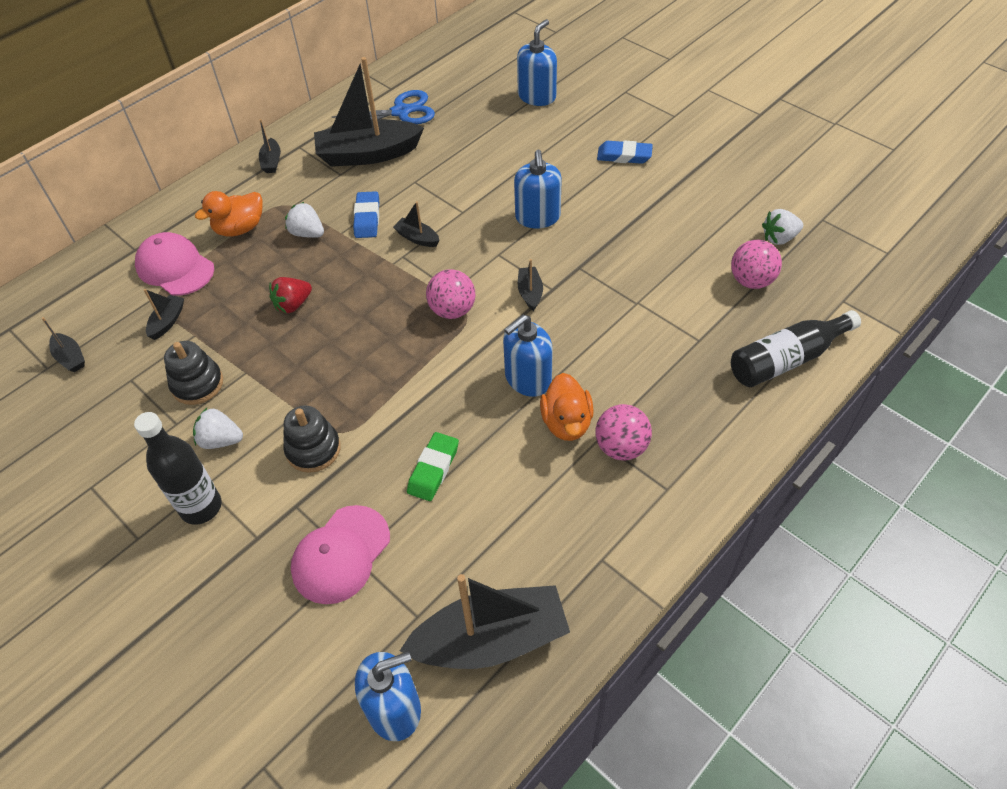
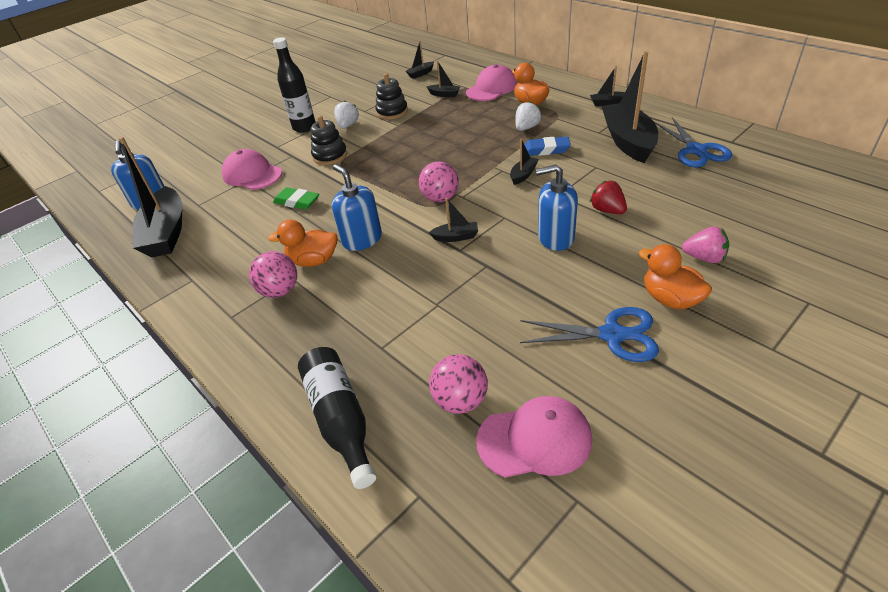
camera: 95 degrees right, 10 degrees down
red strawberry [269,277,312,313] -> red strawberry moved to [589,180,627,214]
blue soap dispenser [517,19,557,106] -> none
blue eraser [597,141,653,164] -> orange duck [639,244,712,309]
white strawberry [762,209,803,245] -> pink cap [476,396,592,478]
none -> blue scissors [520,307,659,362]
none -> pink strawberry [682,226,729,263]

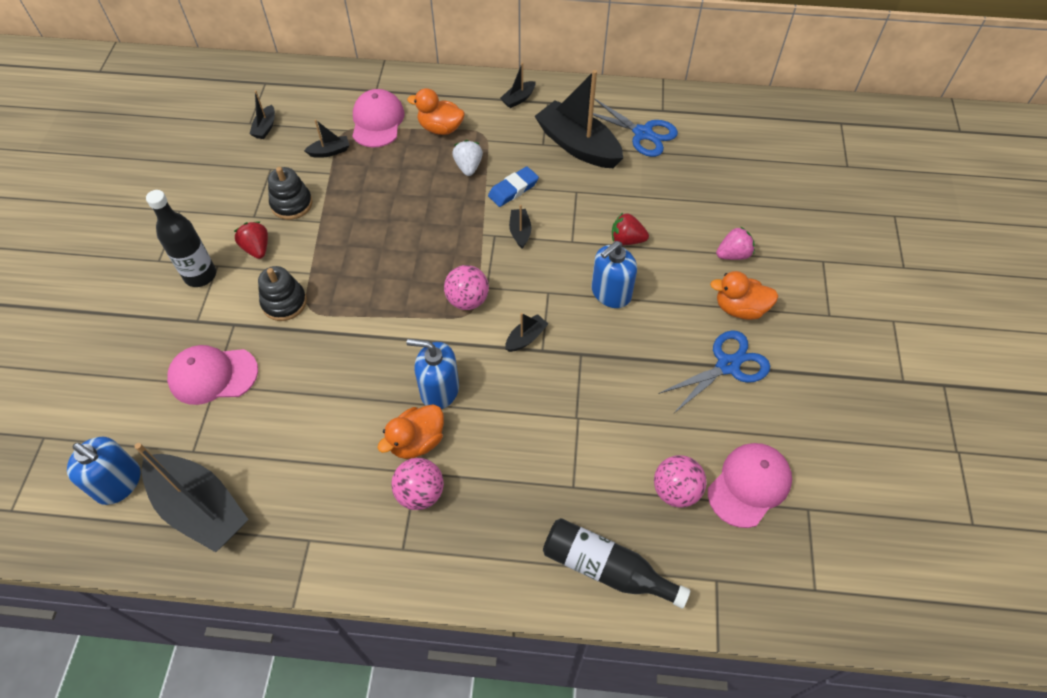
camera: 45 degrees left, 15 degrees up
green eraser [273,187,319,210] -> none
white strawberry [334,100,359,129] -> red strawberry [234,221,268,259]

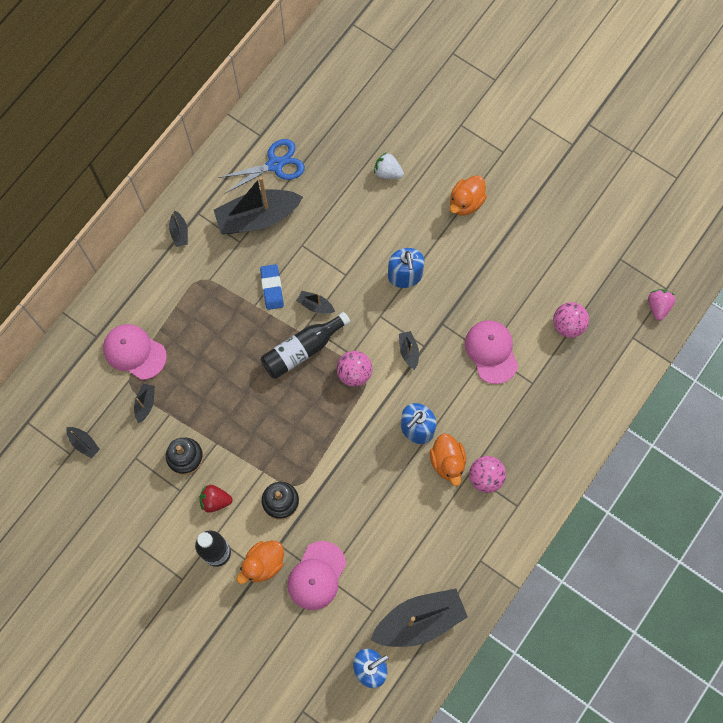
camera: 60 degrees left, 15 degrees up
orange duck [407,88,465,135] -> orange duck moved to [237,541,284,584]
white strawberry [452,140,483,176] -> white strawberry moved to [374,153,404,179]
black bottle [543,518,690,609] -> black bottle moved to [261,312,350,379]
red strawberry [612,213,649,245] -> none
blue scissors [658,330,770,413] -> none
pink cap [708,443,792,528] -> pink cap moved to [465,320,518,384]
pink strawberry [716,226,755,260] -> pink strawberry moved to [648,289,675,321]

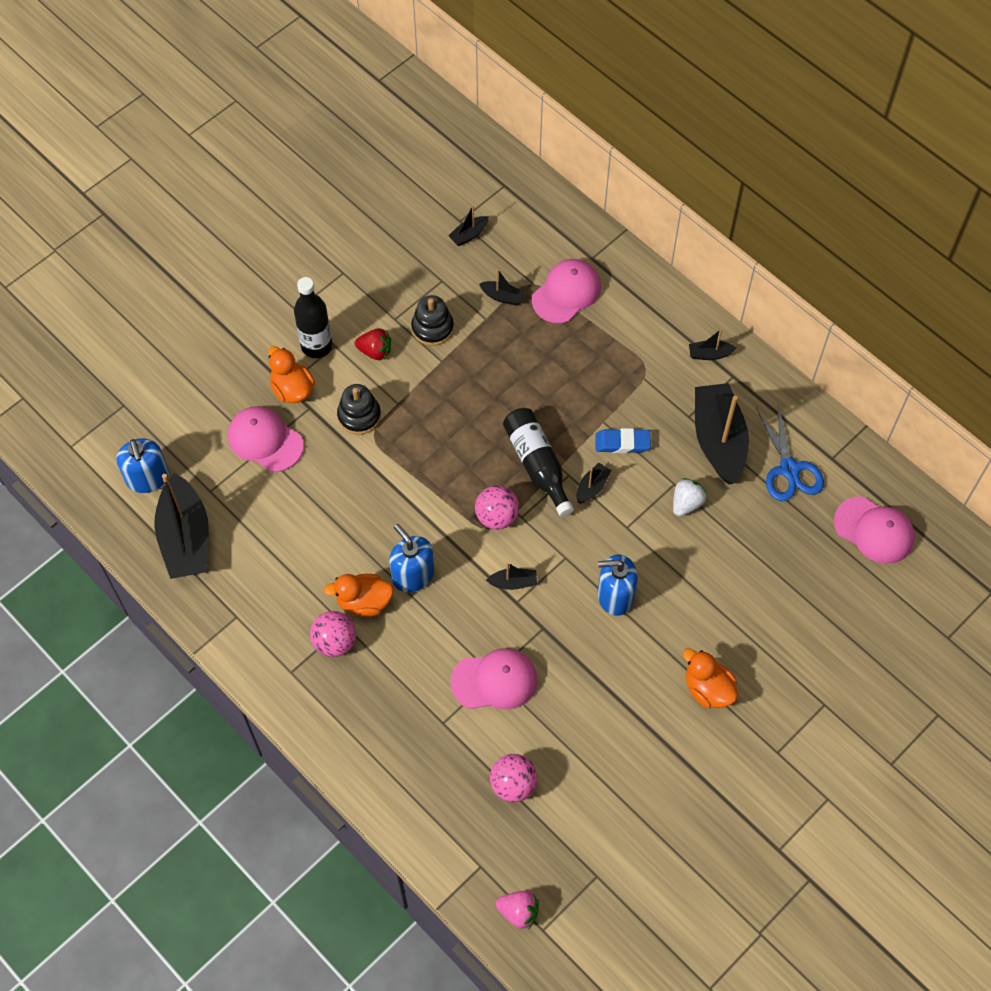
camera: 100 degrees right, 10 degrees down
red strawberry [199,485,232,513] -> red strawberry turned 90 degrees clockwise [355,328,391,360]
white strawberry [374,153,404,179] -> white strawberry moved to [673,478,707,517]
none -> pink cap [834,497,915,564]

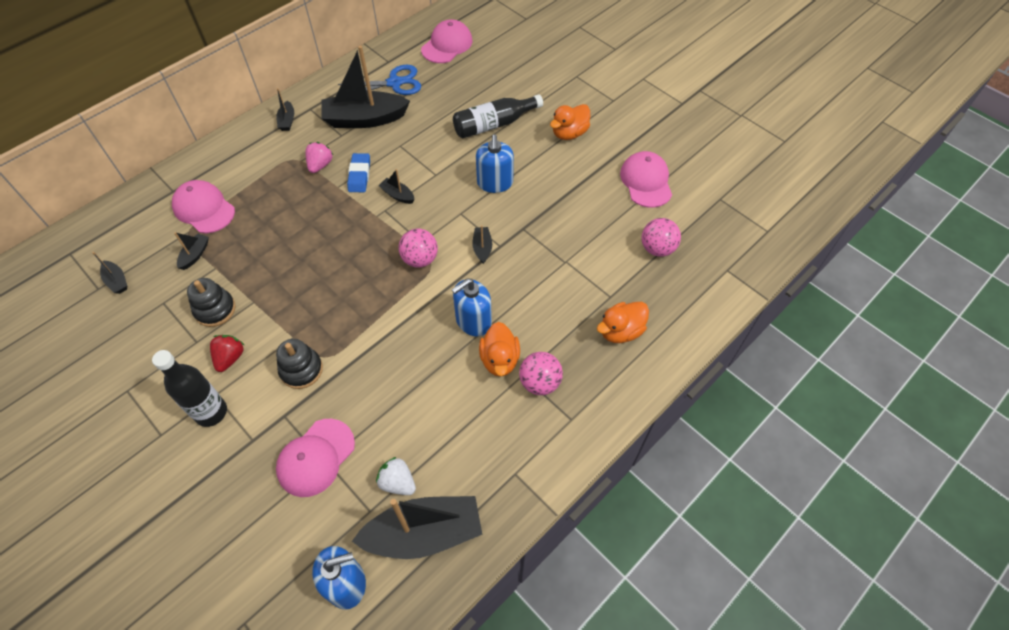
camera: 90 degrees left, 5 degrees down
orange duck [268,346,315,403] -> orange duck moved to [597,302,649,343]
pink cap [451,648,537,709] -> pink cap moved to [620,151,672,208]
pink strawberry [496,891,539,929] -> pink strawberry moved to [305,142,333,173]
black bottle [503,408,574,517] -> black bottle moved to [453,94,543,138]
white strawberry [673,478,707,517] -> white strawberry moved to [376,457,416,495]

